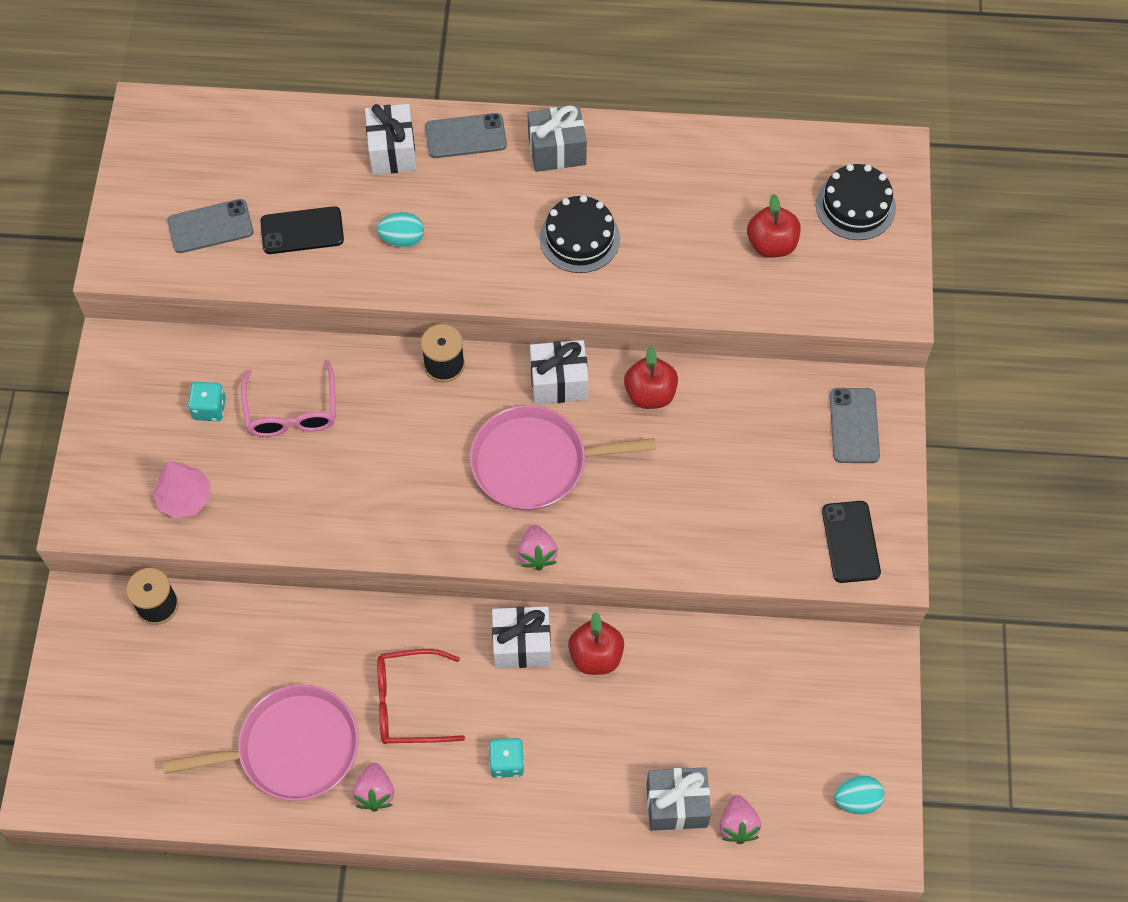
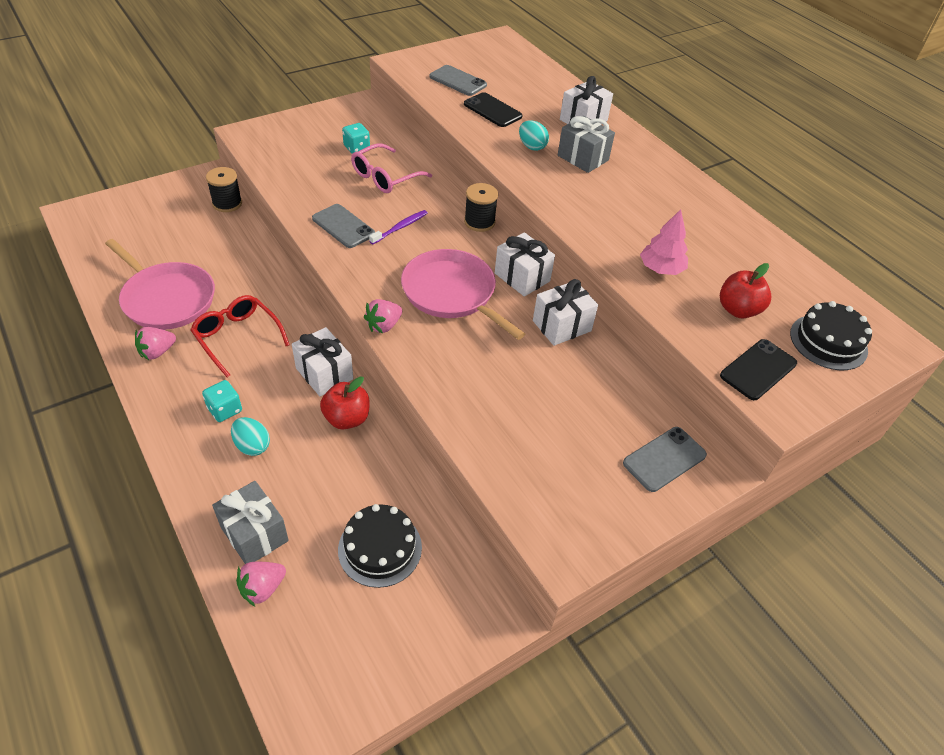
camera: 50 degrees right, 15 degrees down
pink tree [153,461,211,519] -> pink tree moved to [640,209,688,275]
grey phone [425,113,507,158] -> grey phone moved to [312,204,375,248]
grey gift [528,105,587,172] -> grey gift moved to [558,116,615,173]
black cake [540,195,620,273] -> black cake moved to [338,504,422,588]
red apple [624,346,678,409] -> white gift [533,279,598,346]
black phone [822,501,881,583] -> black phone moved to [720,339,797,400]
turquoise egg [834,775,885,814] -> turquoise egg moved to [231,417,270,456]
none -> purple toothbrush [369,210,428,244]

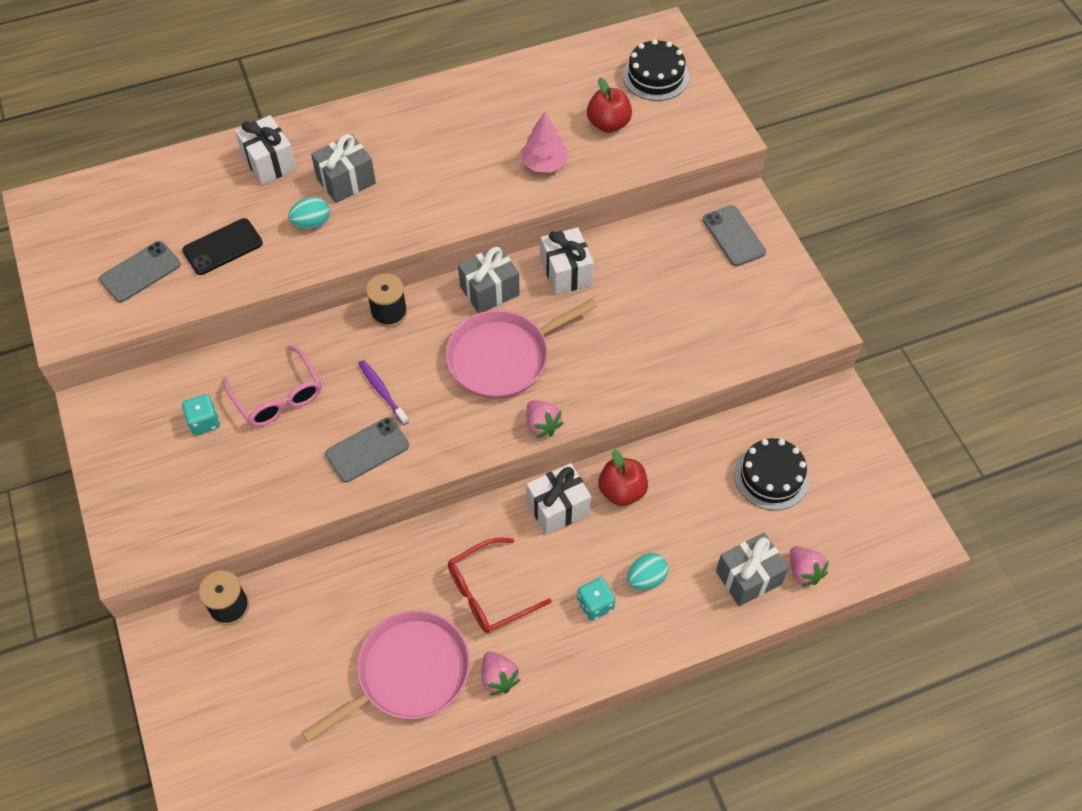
camera: 75 degrees left, 10 degrees up
white gift [495,232,555,297] -> grey gift [458,245,520,313]
black phone [720,339,797,400] -> none

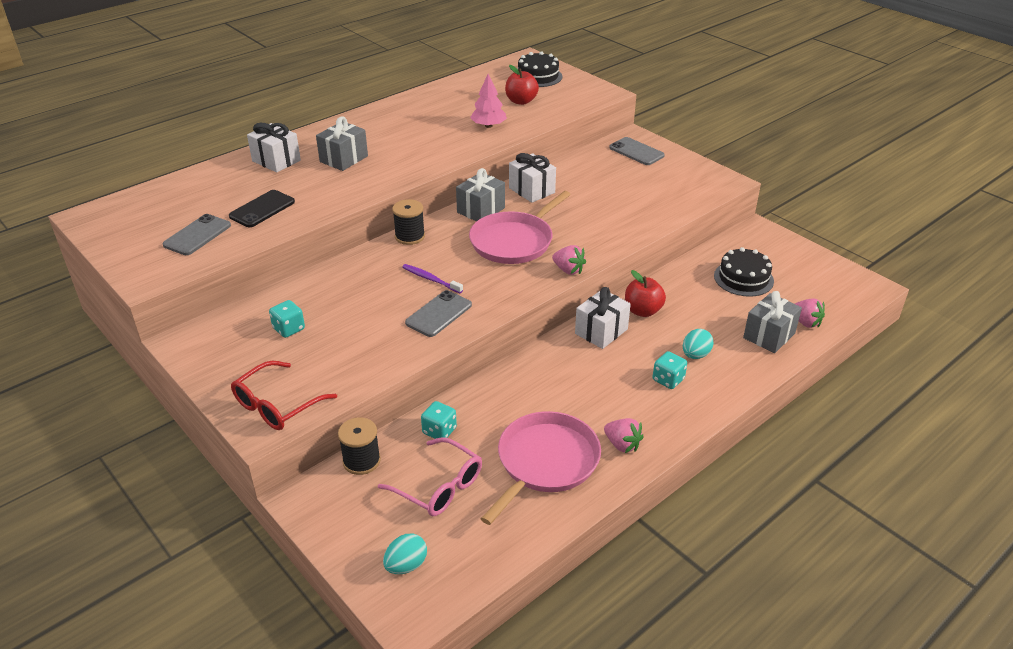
camera: 20 degrees left, 20 degrees down
pink glasses [223,345,321,427] -> pink glasses moved to [378,437,482,516]
turquoise egg [288,197,330,229] -> turquoise egg moved to [383,534,427,574]
red glasses [448,538,552,633] -> red glasses moved to [231,361,337,430]
none -> turquoise dice [421,401,457,439]

